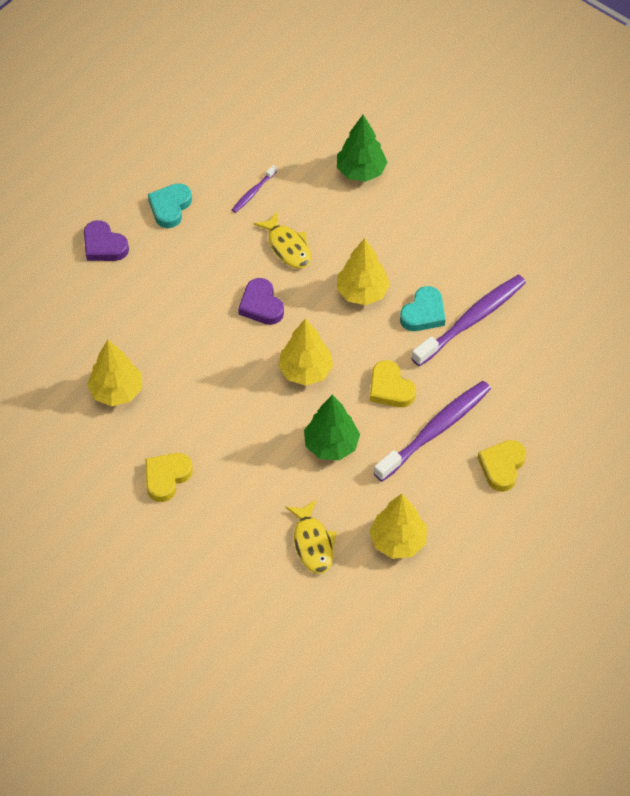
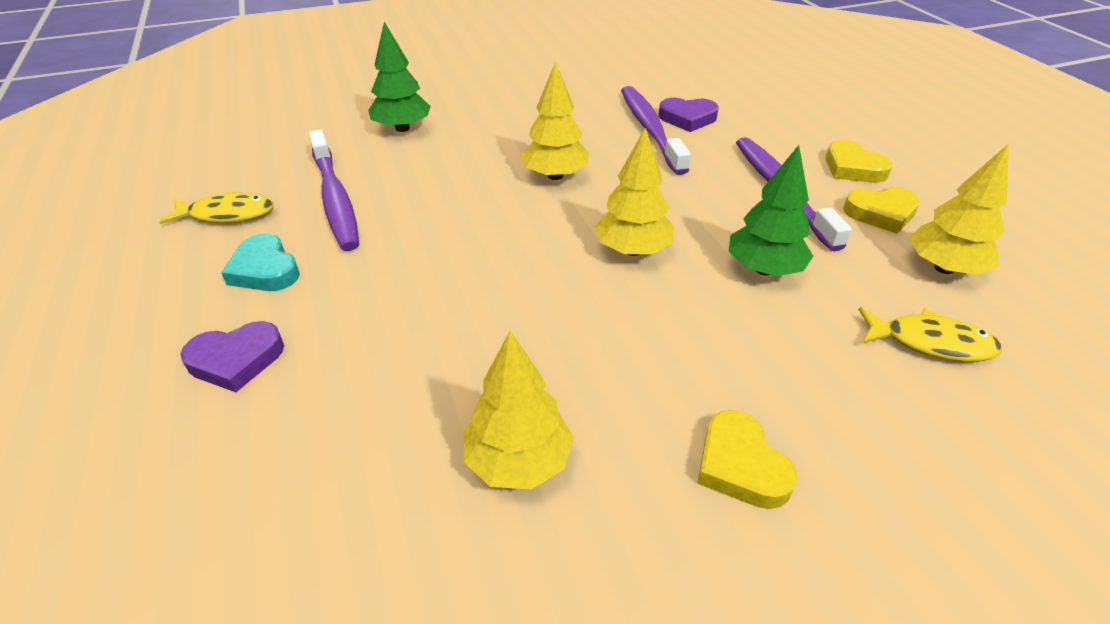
camera: 60 degrees left, 15 degrees down
purple toothbrush [232,165,277,213] -> purple toothbrush [309,130,359,251], size x2.15
purple heart [238,278,284,325] -> purple heart moved to [658,98,719,132]
yellow fish [254,211,311,268] -> yellow fish moved to [159,190,273,224]
yellow heart [370,360,416,407] -> yellow heart moved to [843,187,920,234]
turquoise heart [400,286,445,331] -> none

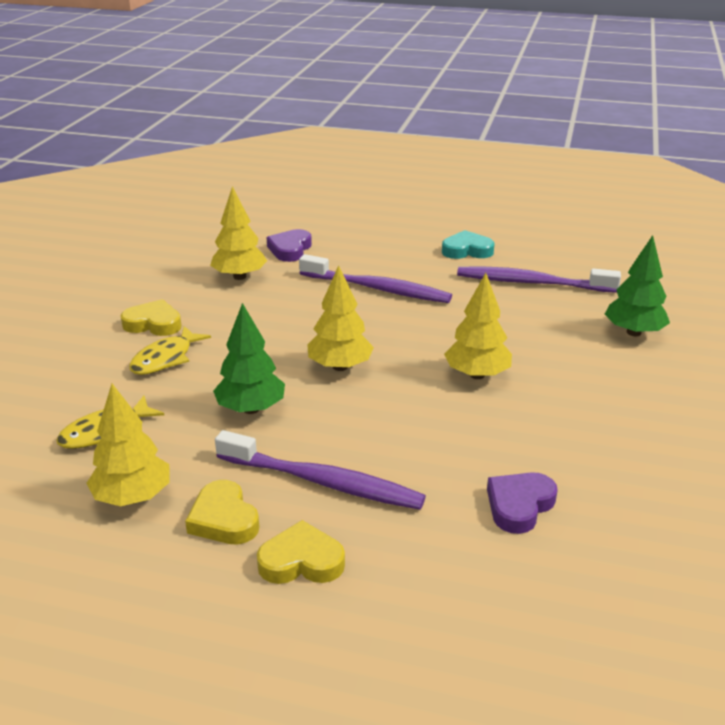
camera: 125 degrees right, 10 degrees down
yellow fish [159,190,273,224] -> yellow fish moved to [129,326,211,375]
purple heart [181,321,284,392] -> purple heart moved to [267,229,312,262]
purple toothbrush [621,86,691,175] -> purple toothbrush moved to [299,254,452,303]
yellow heart [843,187,920,234] -> yellow heart turned 60 degrees counterclockwise [185,480,260,544]

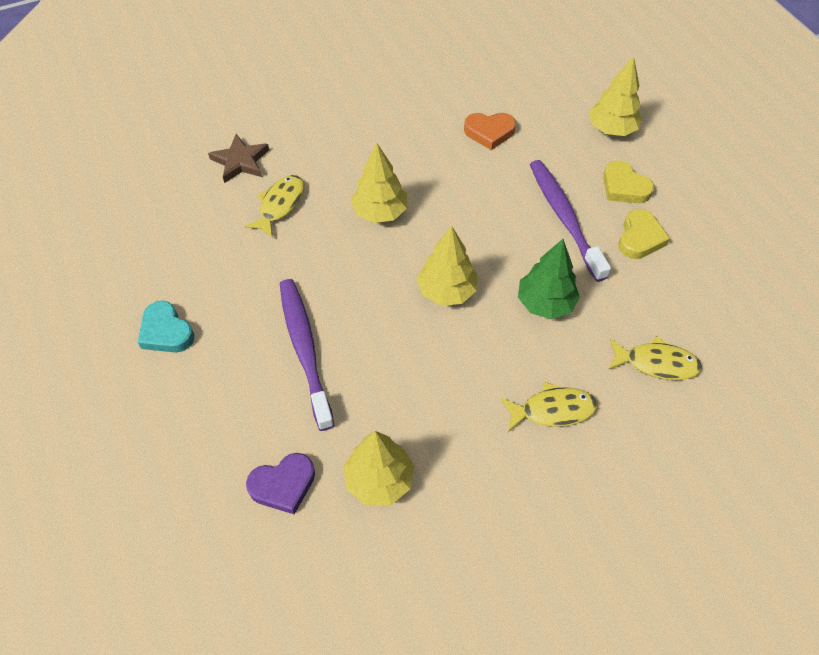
camera: 130 degrees left, 25 degrees up
yellow tree [86,384,170,506] -> yellow tree moved to [589,56,642,136]
yellow heart [121,299,182,336] -> none
purple toothbrush [457,267,621,293] -> none
purple heart [487,472,558,534] -> orange heart [464,113,516,150]
green tree [605,235,670,336] -> brown star [208,134,269,183]
none -> yellow fish [244,175,304,238]

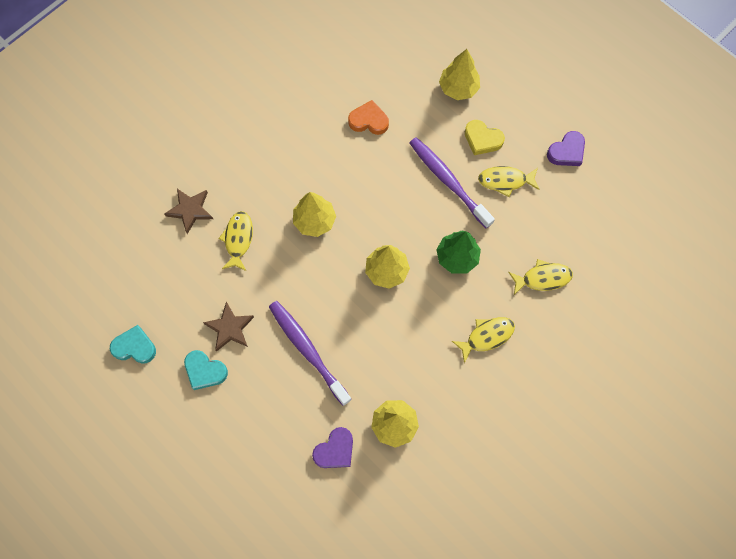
camera: 20 degrees left, 15 degrees up
orange heart [464,113,516,150] -> orange heart turned 150 degrees counterclockwise [348,100,389,135]
yellow heart [618,209,670,259] -> yellow fish [478,166,540,197]
none -> turquoise heart [110,325,156,364]
none -> brown star [203,302,254,351]
none -> purple heart [547,131,585,166]

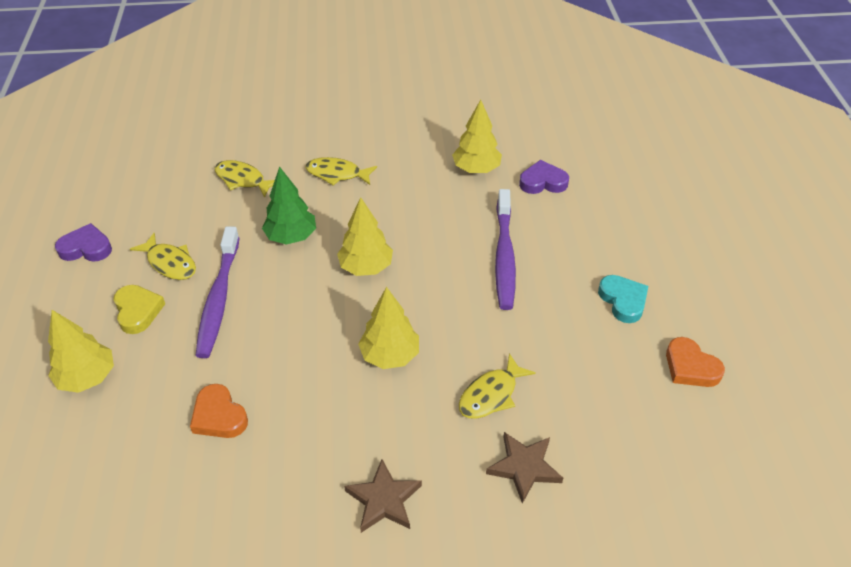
camera: 140 degrees left, 25 degrees down
turquoise heart [110,325,156,364] -> orange heart [666,337,725,387]
brown star [203,302,254,351] -> brown star moved to [344,459,422,533]

